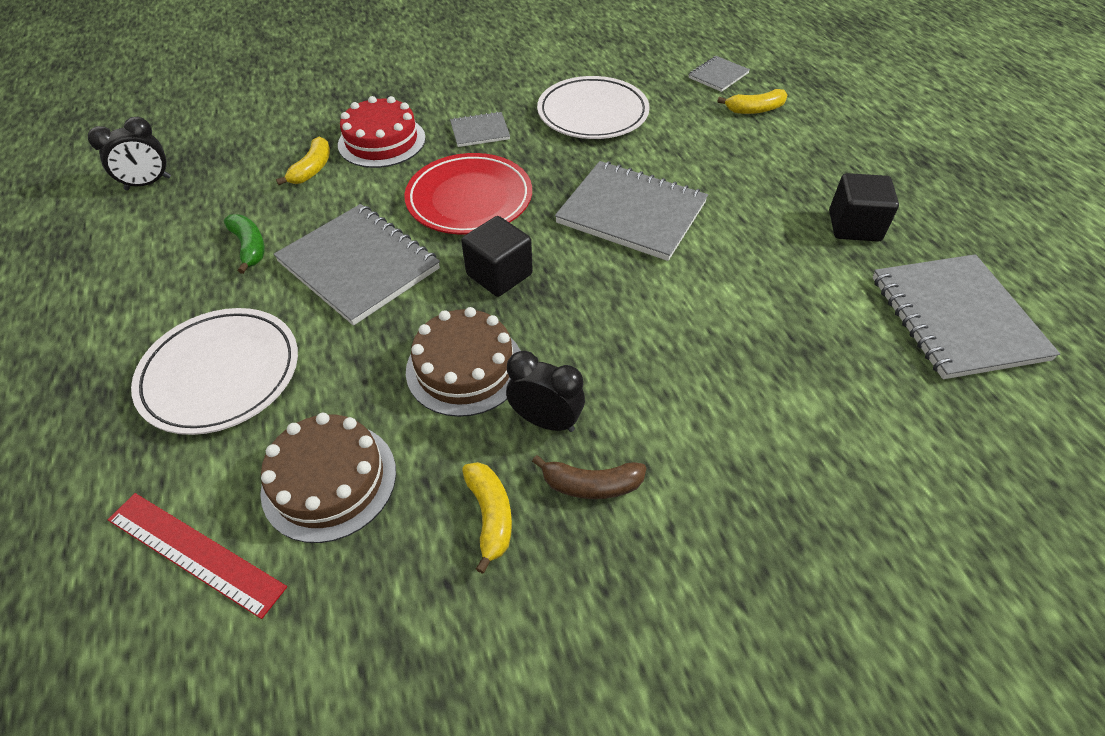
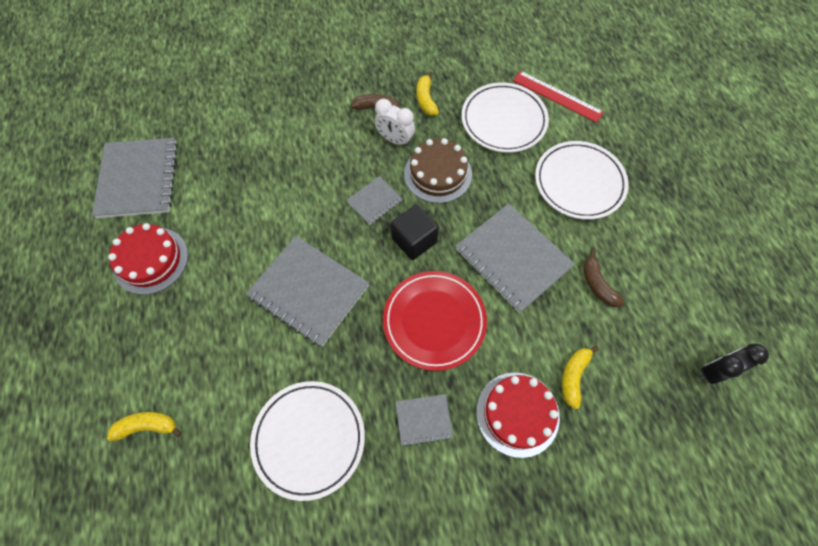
camera: 175 degrees left, 15 degrees up
green banana [224,214,265,274] -> brown banana [583,249,625,308]
brown cake [260,413,396,543] -> white plate [462,82,549,153]
black clock [506,351,585,432] -> white clock [375,99,415,147]
grey notebook [688,56,750,92] -> grey notebook moved to [347,176,402,225]
black cube [829,173,899,242] -> red cake [108,223,188,295]

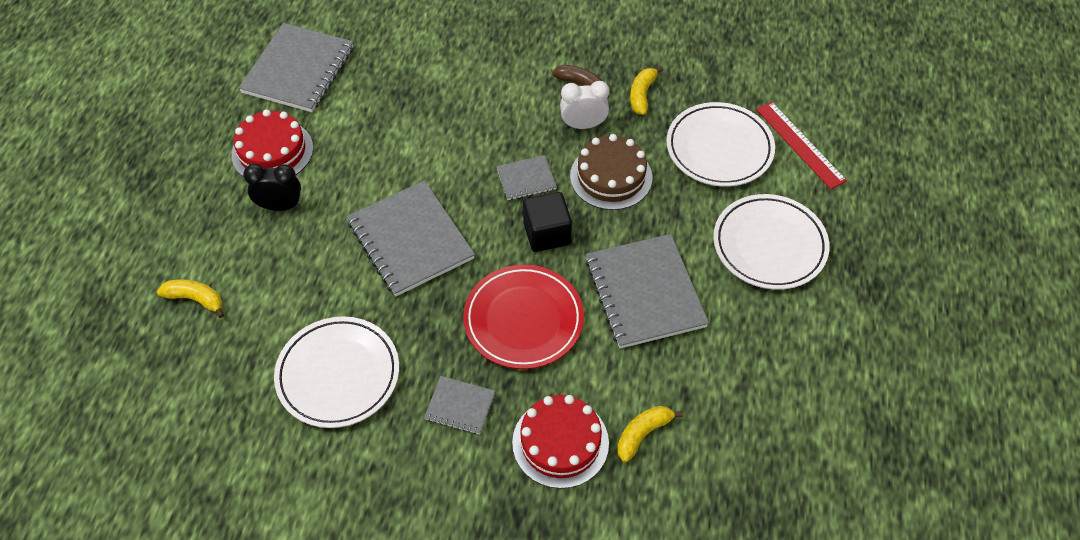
camera: 25 degrees right, 10 degrees down
white clock [375,99,415,147] -> white clock turned 120 degrees clockwise [560,81,609,129]
brown banana [583,249,625,308] -> none
black clock [698,343,769,384] -> black clock moved to [243,164,301,211]

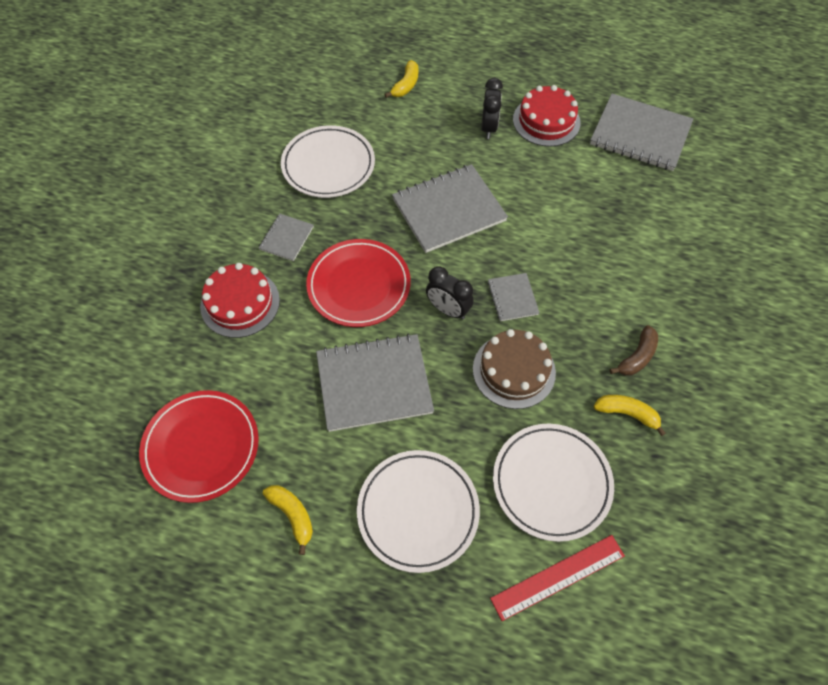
camera: 95 degrees right, 5 degrees up
black cube [523,192,572,252] -> black clock [426,266,474,320]
white clock [560,81,609,129] -> none
yellow banana [617,406,684,462] -> yellow banana moved to [263,485,313,555]
none -> red plate [139,390,259,503]

